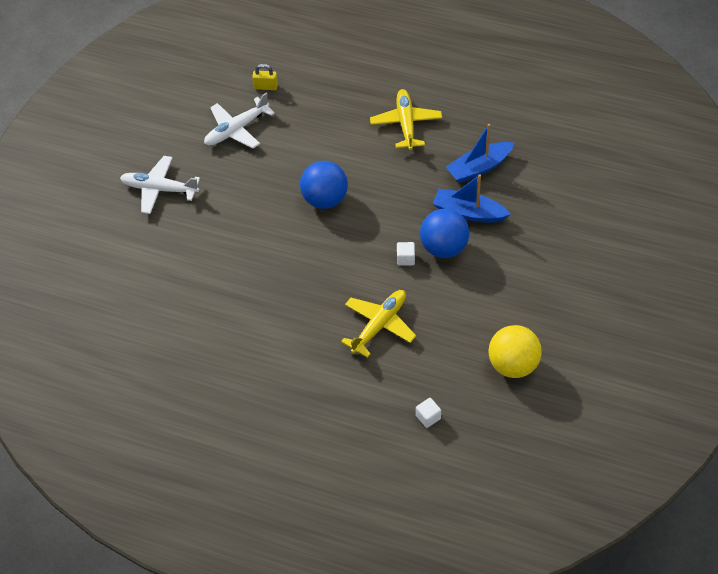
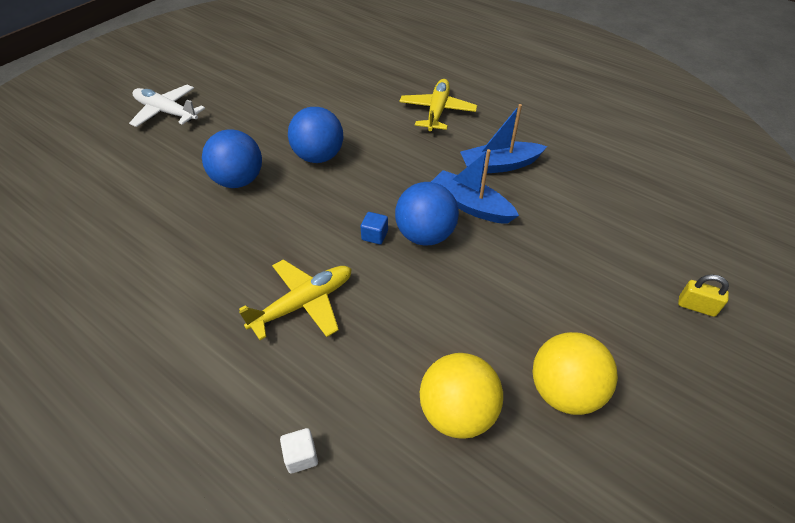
camera: 15 degrees right, 5 degrees down
white plane [204,92,275,148] -> none
yellow padlock [252,64,278,90] -> yellow padlock moved to [678,274,729,317]
white cube [397,242,415,266] -> blue cube [361,212,388,244]
none -> blue ball [202,130,262,188]
none -> yellow ball [532,332,618,415]

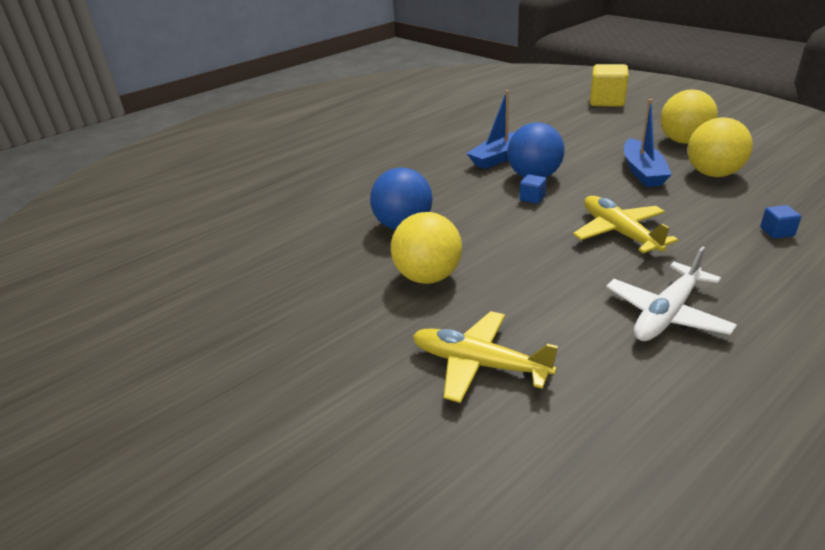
camera: 75 degrees left, 15 degrees down
white plane [129,85,205,127] -> white plane moved to [606,246,737,341]
blue ball [202,130,262,188] -> yellow ball [391,212,462,284]
white cube [280,428,318,474] -> blue cube [760,205,801,239]
yellow plane [399,79,477,131] -> yellow plane moved to [413,311,558,403]
blue boat [460,104,547,173] -> blue boat moved to [624,99,672,187]
yellow padlock [678,274,729,317] -> yellow cube [590,64,629,107]

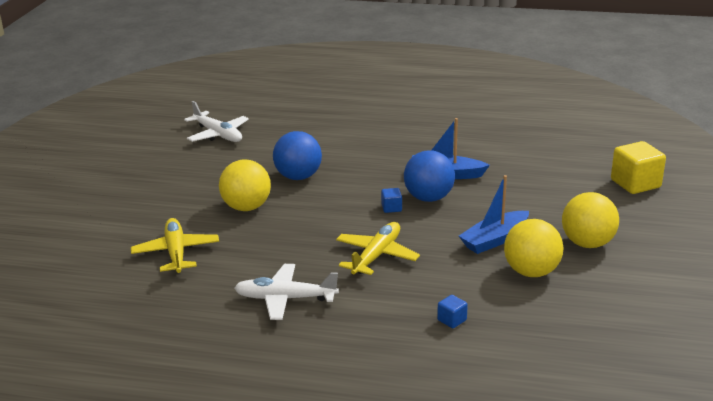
camera: 50 degrees right, 5 degrees down
none -> white plane [184,101,249,142]

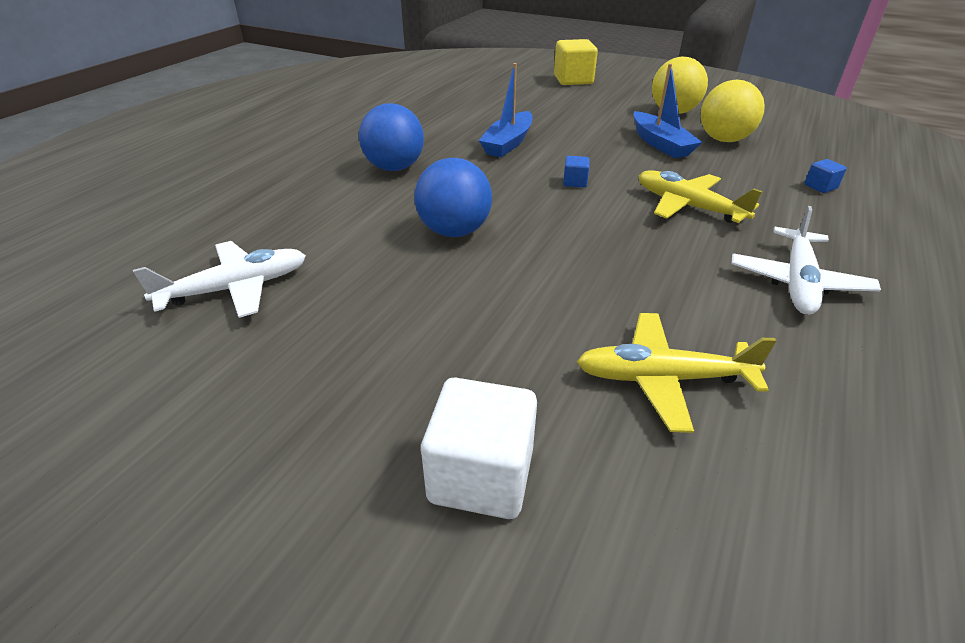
camera: 75 degrees left, 10 degrees up
yellow ball [219,160,271,211] -> none
blue ball [404,150,455,202] -> blue ball moved to [359,103,424,171]
none -> white cube [421,378,537,519]

